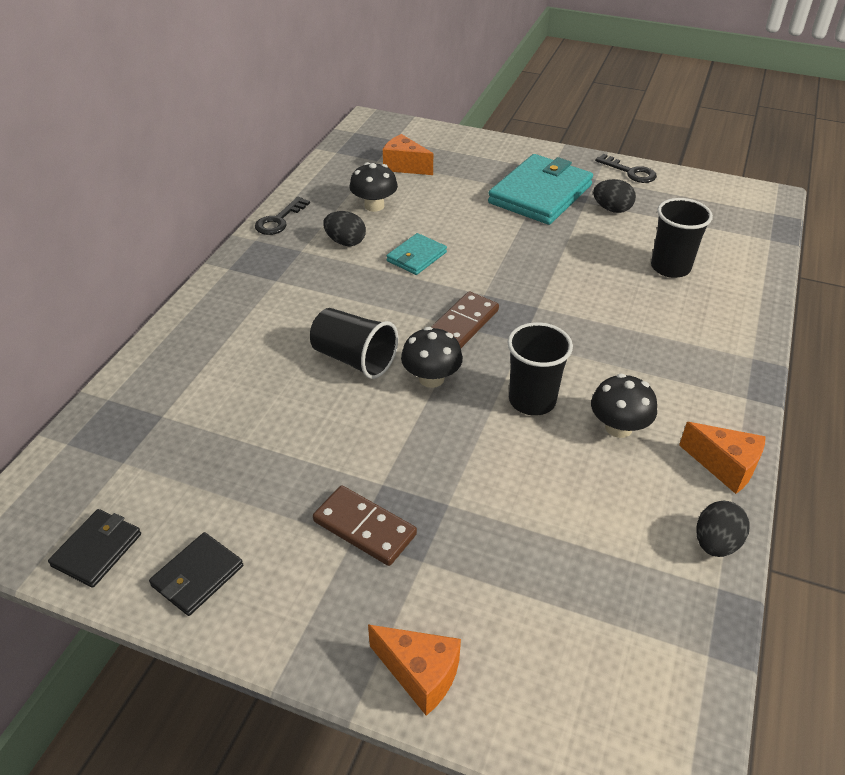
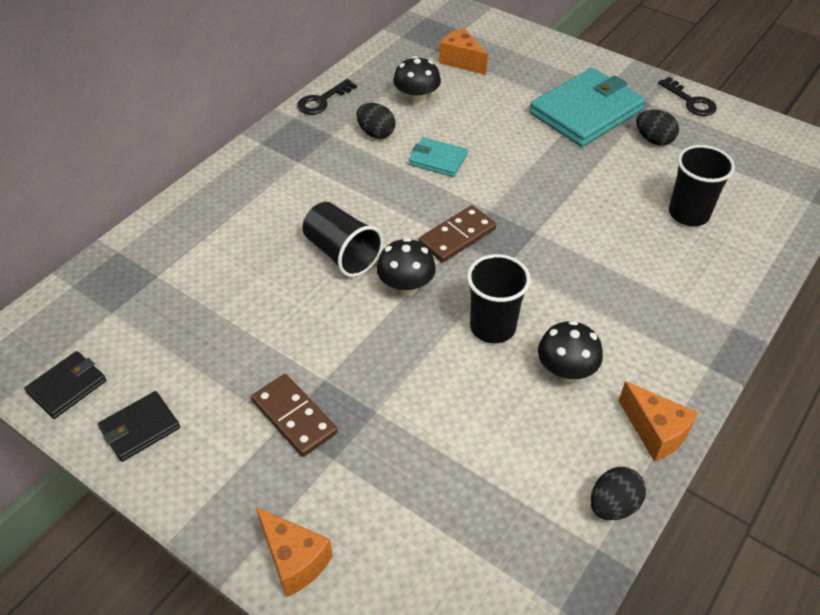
camera: 15 degrees right, 5 degrees up
turquoise wallet [386,233,447,275] -> turquoise wallet turned 60 degrees clockwise [409,137,468,177]

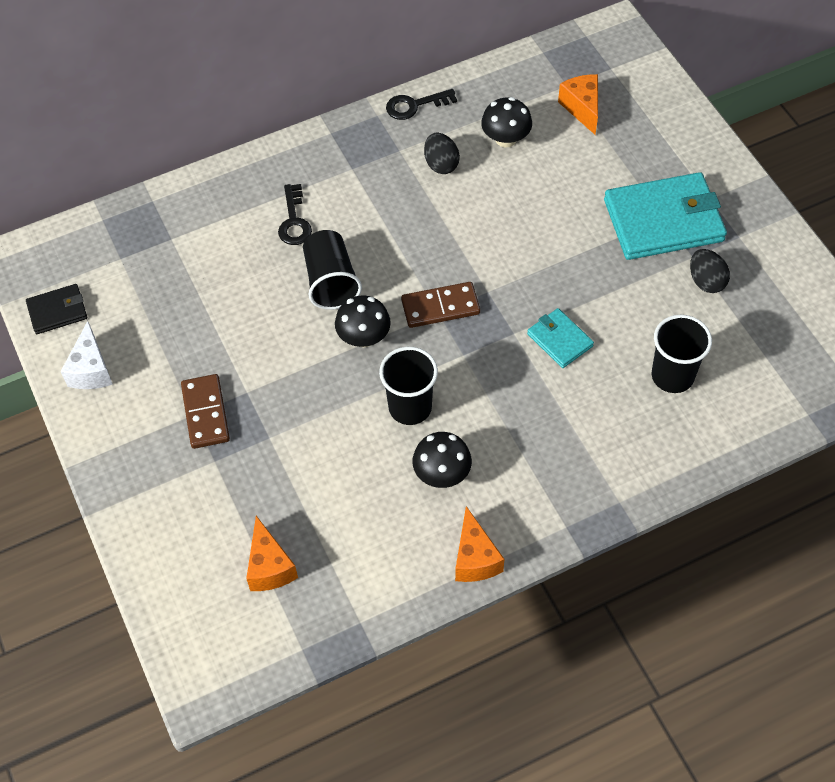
camera: 30 degrees right, 10 degrees up
black wallet [98,391,180,462] -> white cheese [60,321,113,389]
orange cheese [256,507,333,597] -> orange cheese moved to [246,516,298,591]
turquoise wallet [409,137,468,177] -> turquoise wallet moved to [527,308,594,368]
black egg [591,467,646,520] -> none
black key [658,77,717,116] -> black key moved to [278,184,312,245]

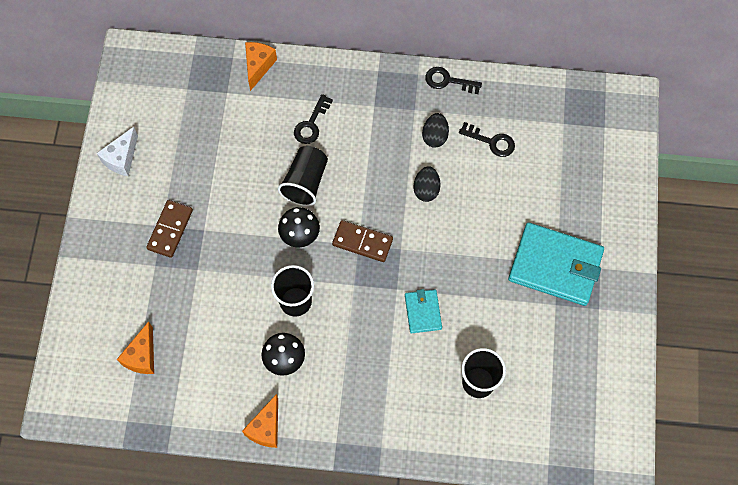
camera: 30 degrees right, 10 degrees up
black wallet [26,284,87,334] -> none
black mushroom [481,97,532,148] -> black key [459,122,515,157]
orange cheese [558,74,598,135] -> orange cheese moved to [245,42,277,91]
black egg [690,249,730,293] -> black egg moved to [413,166,441,202]

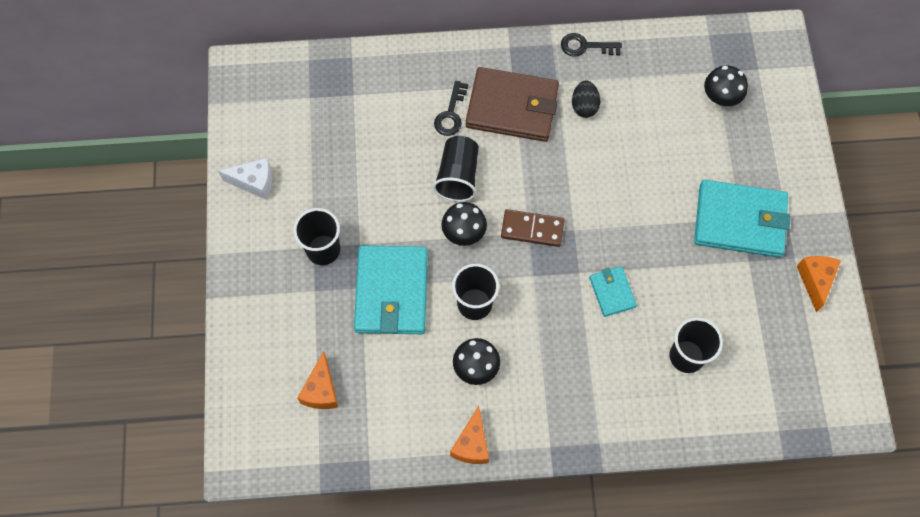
camera: 10 degrees left, 0 degrees up
white cheese [97,127,138,176] -> white cheese turned 105 degrees counterclockwise [218,158,272,200]
brown domino [146,200,193,258] -> black cup [293,208,340,265]
orange cheese [245,42,277,91] -> orange cheese moved to [797,256,841,313]
black egg [413,166,441,202] -> none
black key [459,122,515,157] -> none
none -> turquoise wallet [354,245,428,334]
none -> brown wallet [466,67,559,142]
none -> black mushroom [704,65,748,106]

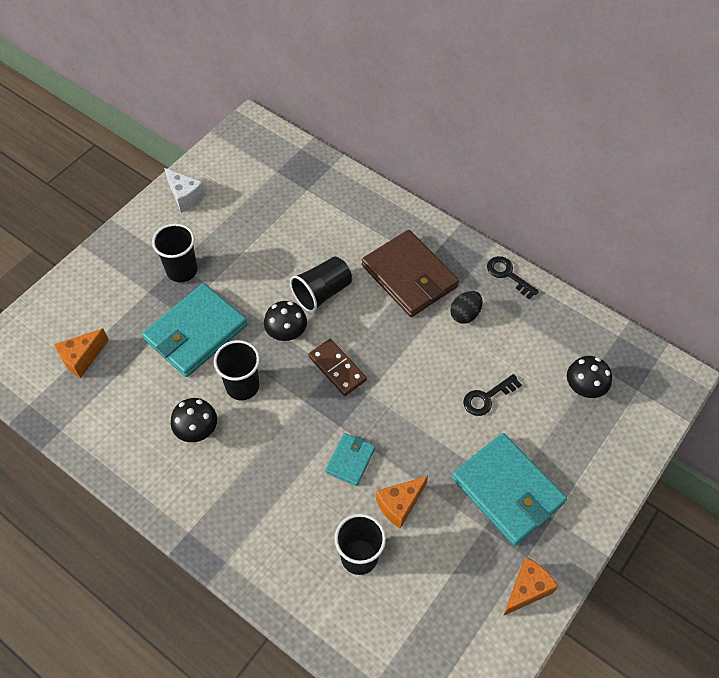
camera: 40 degrees right, 10 degrees down
black key [434,81,468,136] -> black key moved to [463,374,522,416]
orange cheese [450,406,489,464] -> orange cheese moved to [376,476,428,529]

